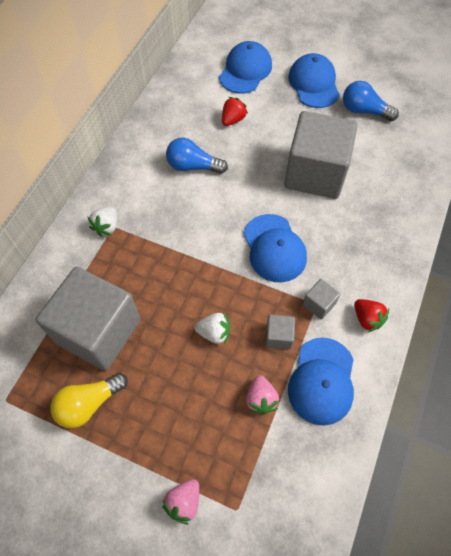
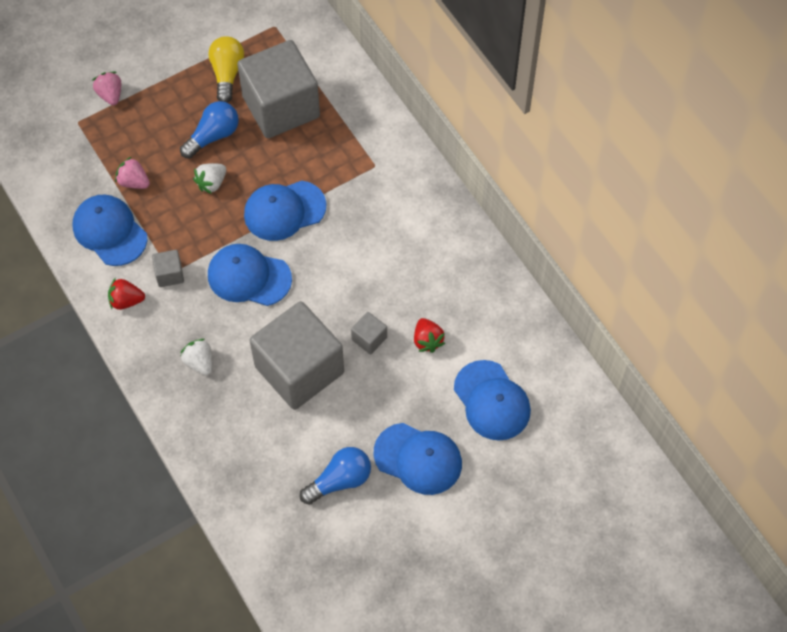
camera: 125 degrees right, 0 degrees up
white strawberry [88,207,117,236] -> white strawberry moved to [180,339,212,376]
blue light bulb [166,138,228,174] -> blue light bulb moved to [180,101,239,158]
grey cube [265,315,295,349] -> grey cube moved to [351,312,387,354]
none -> blue cap [244,181,326,241]

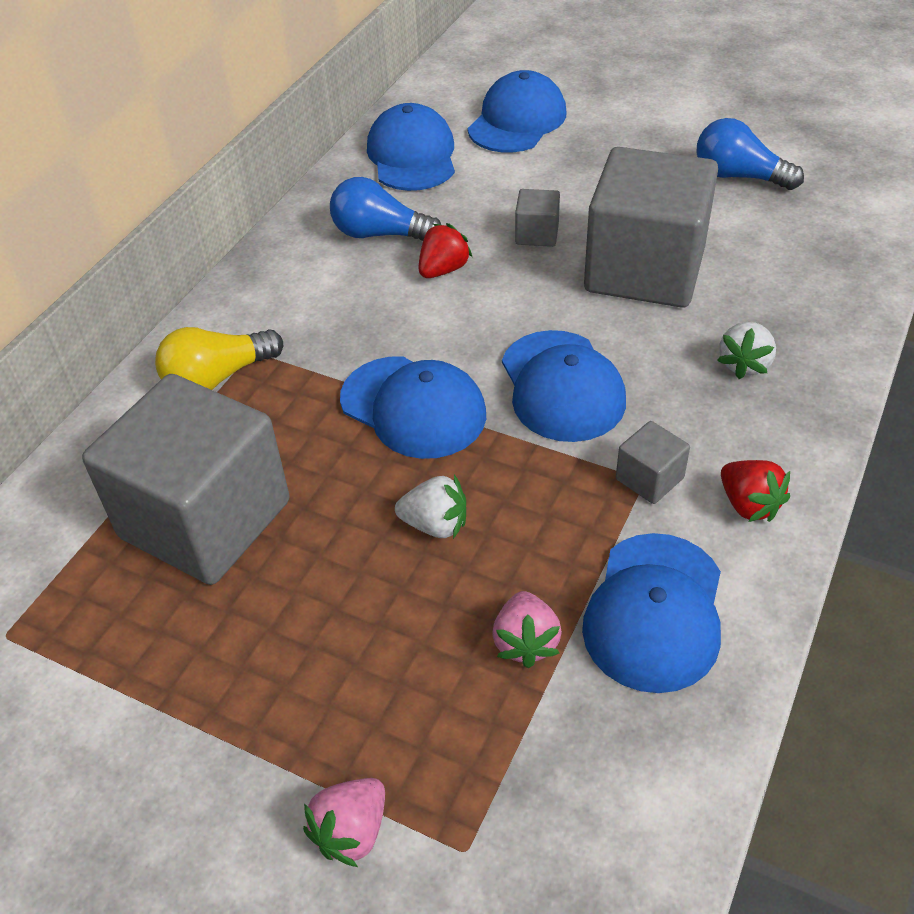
camera: 120 degrees left, 15 degrees down
blue light bulb [180,101,239,158] -> blue light bulb moved to [330,177,441,241]
yellow light bulb [208,36,244,103] -> yellow light bulb moved to [155,327,283,390]
blue cap [374,423,462,495] -> blue cap moved to [367,103,455,191]
red strawberry [414,318,445,353] -> red strawberry moved to [418,223,472,278]

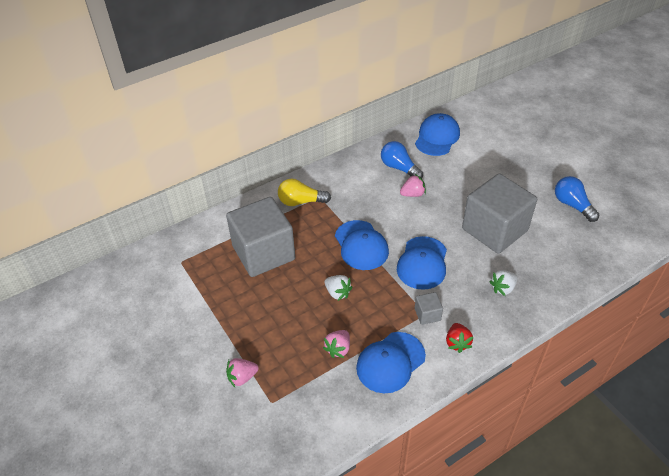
camera: 30 degrees right, 0 degrees up
red strawberry [418,223,472,278] -> pink strawberry [400,174,426,197]
blue cap [468,70,567,153] -> none
grey cube [515,189,560,247] -> none

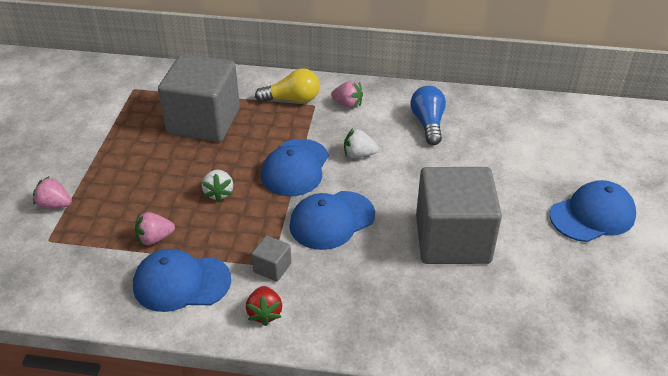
camera: 40 degrees right, 5 degrees down
yellow light bulb [278,179,331,206] -> yellow light bulb turned 135 degrees clockwise [255,68,320,103]
pink strawberry [400,174,426,197] -> pink strawberry moved to [331,81,363,108]
blue cap [415,113,460,156] -> blue cap moved to [550,180,636,242]
red strawberry [446,323,473,353] -> red strawberry turned 45 degrees counterclockwise [246,286,282,326]
white strawberry [489,270,518,296] -> white strawberry moved to [344,128,379,158]
blue light bulb [555,176,599,222] -> none

